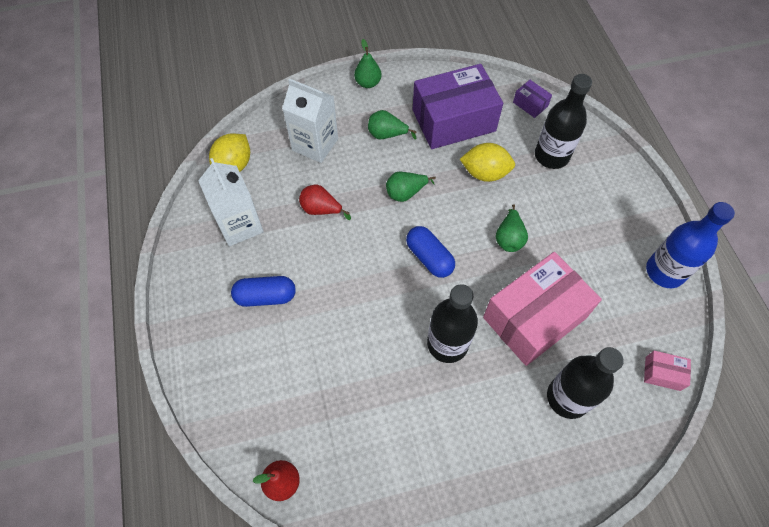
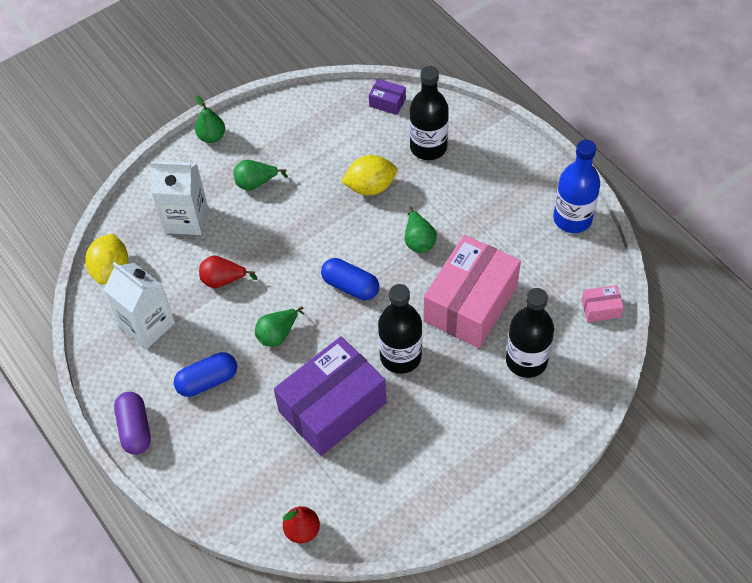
camera: 20 degrees left, 5 degrees down
green pear [386,172,436,202] -> green pear moved to [255,306,304,347]
purple box [412,64,503,149] -> purple box moved to [274,336,386,456]
none -> purple capsule [114,392,151,455]

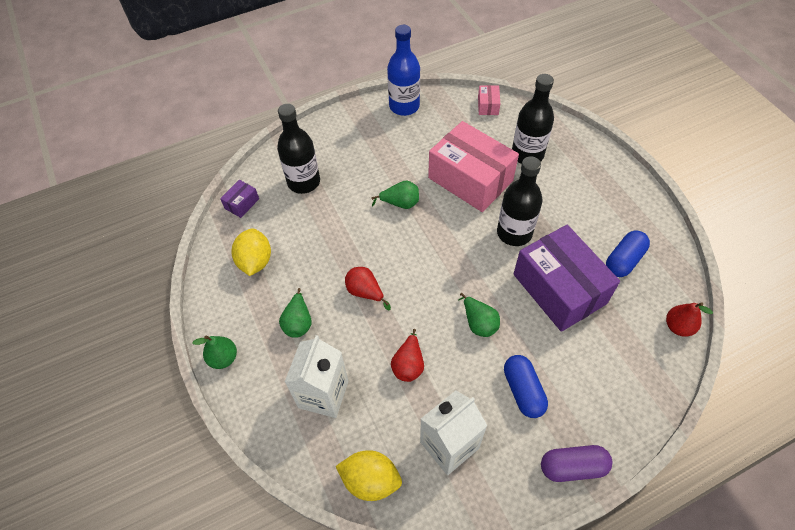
camera: 80 degrees left, 0 degrees up
blue capsule [321,258,379,300] -> blue capsule moved to [606,230,650,277]
yellow lemon [341,155,397,195] -> yellow lemon moved to [232,228,271,276]
none -> red pear [345,267,391,311]

